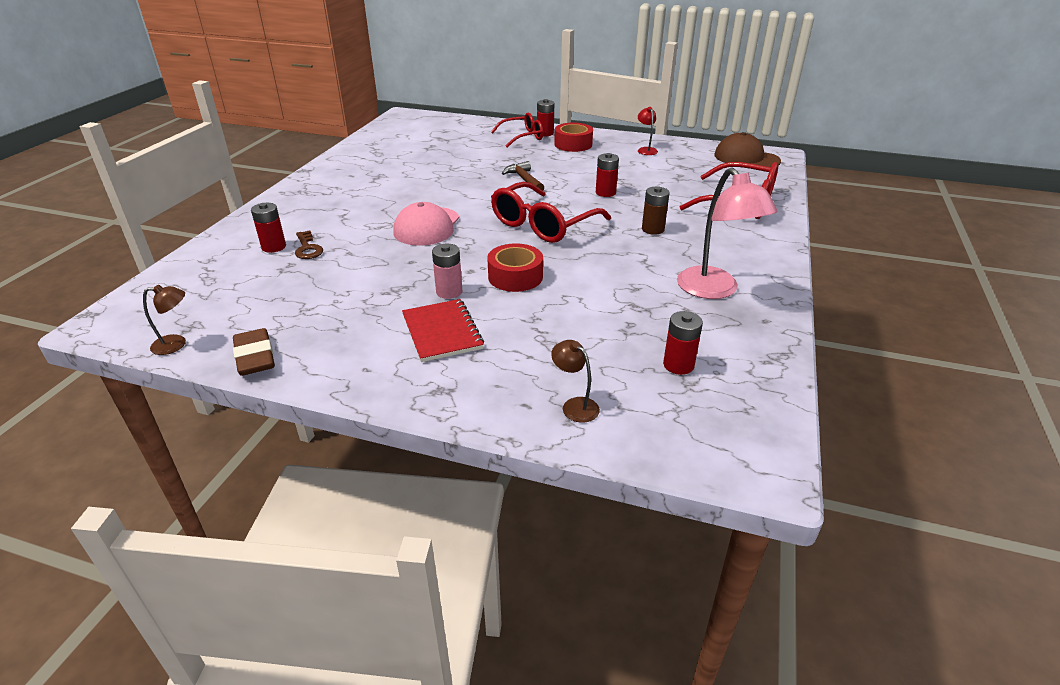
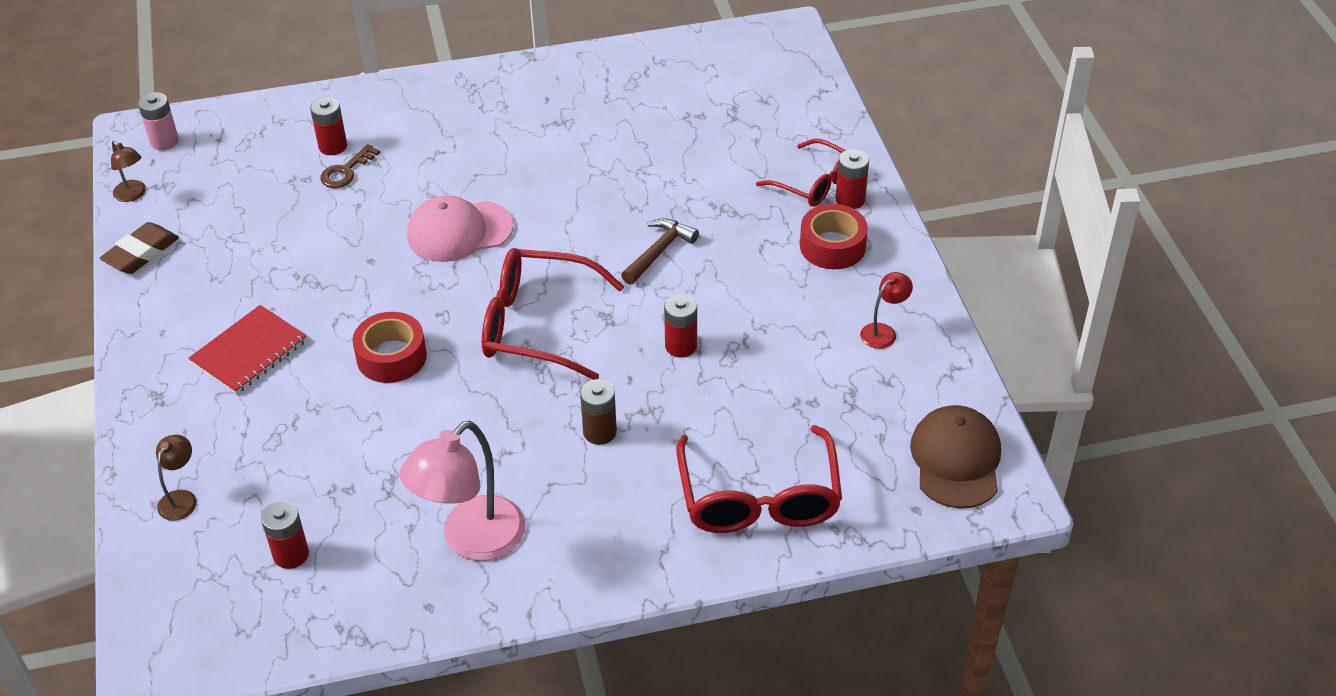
camera: 60 degrees right, 10 degrees up
pink battery [432,244,462,299] -> pink battery moved to [138,92,179,151]

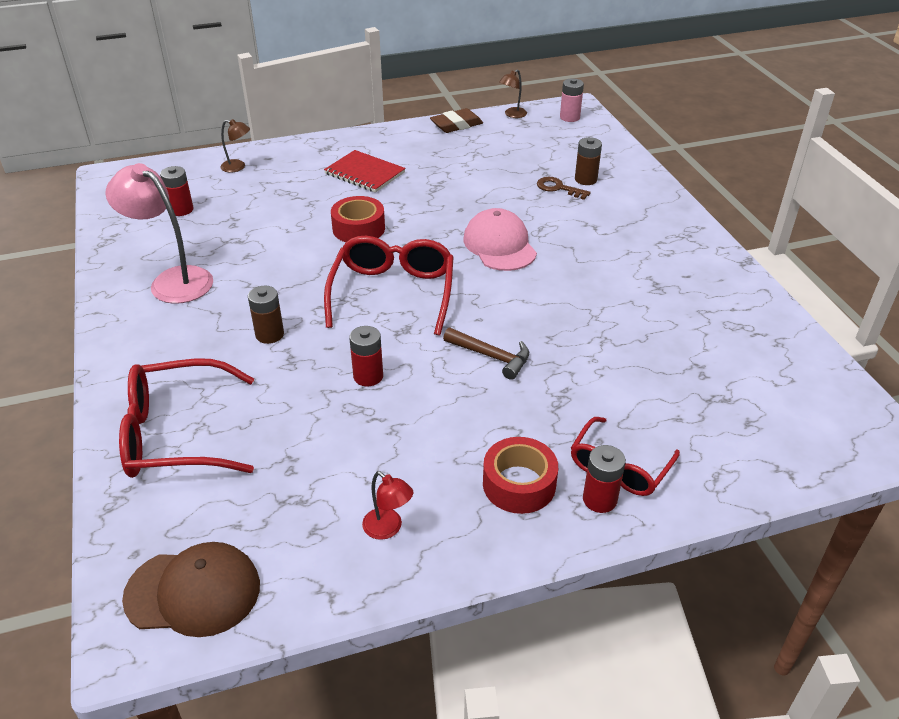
camera: 85 degrees right, 5 degrees down
brown eraser [100,222,179,274] -> brown eraser turned 60 degrees counterclockwise [430,108,483,133]
red battery [310,97,347,155] -> brown battery [575,137,602,185]

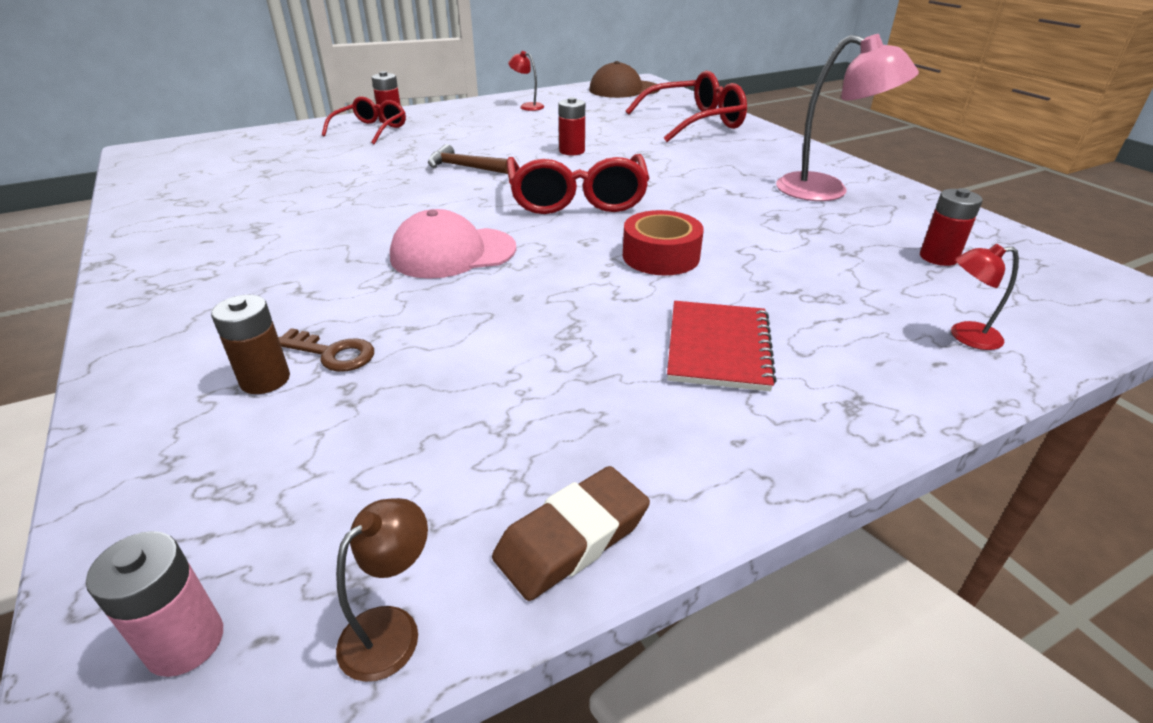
camera: 170 degrees right, 5 degrees down
brown lamp [220,119,250,173] -> red lamp [951,244,1019,350]
brown battery [248,286,284,344] -> none
red notebook [324,150,405,193] -> red notebook turned 75 degrees clockwise [667,301,777,391]
pink cap [463,208,537,271] -> pink cap turned 105 degrees clockwise [390,209,516,279]
red tape [483,437,558,514] -> none

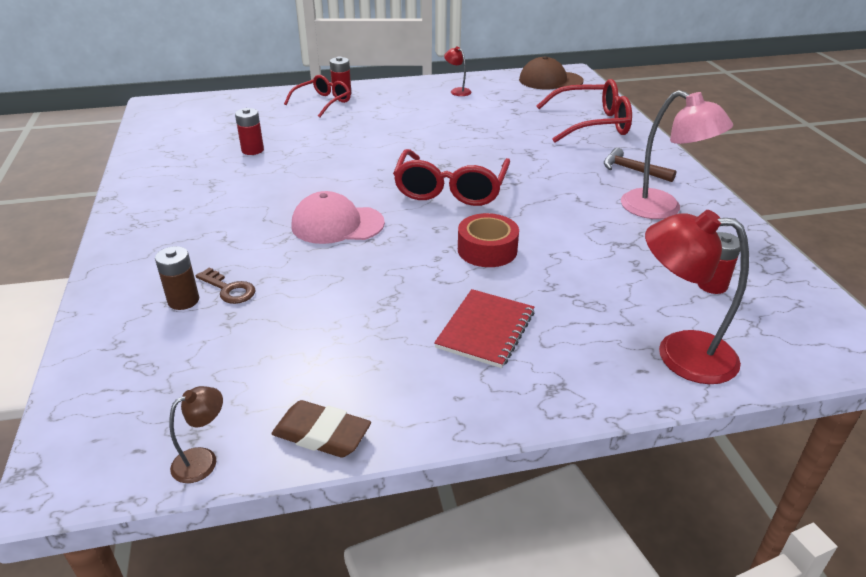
camera: 15 degrees right, 0 degrees up
pink battery [86,531,223,677] -> none
brown hammer [428,144,508,174] -> brown hammer moved to [604,147,676,182]
brown eraser [492,466,650,601] -> brown eraser turned 45 degrees clockwise [271,400,371,458]
red battery [558,97,585,155] -> red battery moved to [235,108,264,155]
red lamp [951,244,1019,350] -> red lamp [645,210,749,384], size x2.07

